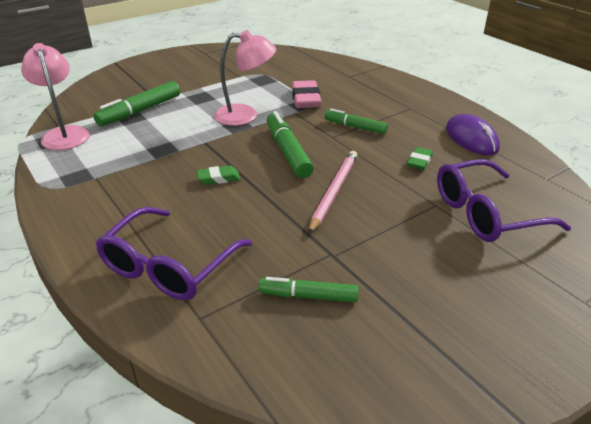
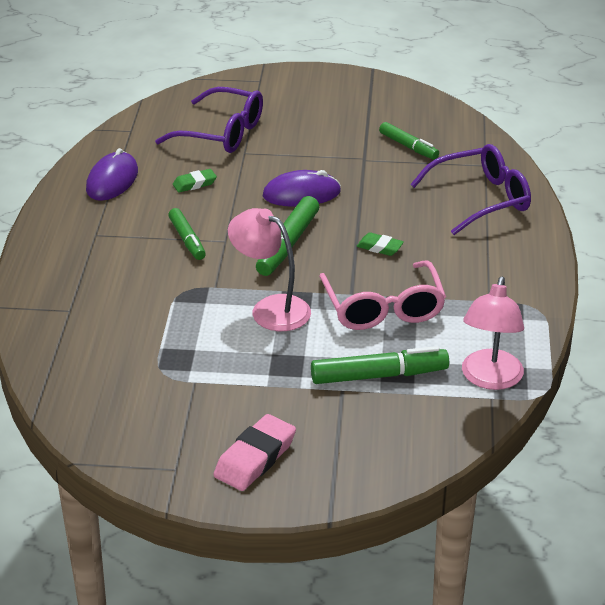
camera: 140 degrees left, 0 degrees up
pink eraser [292,80,322,108] -> pink eraser moved to [213,414,296,491]
pink pencil [309,151,357,234] -> purple mouse [263,170,341,207]
none -> pink glasses [319,260,446,330]

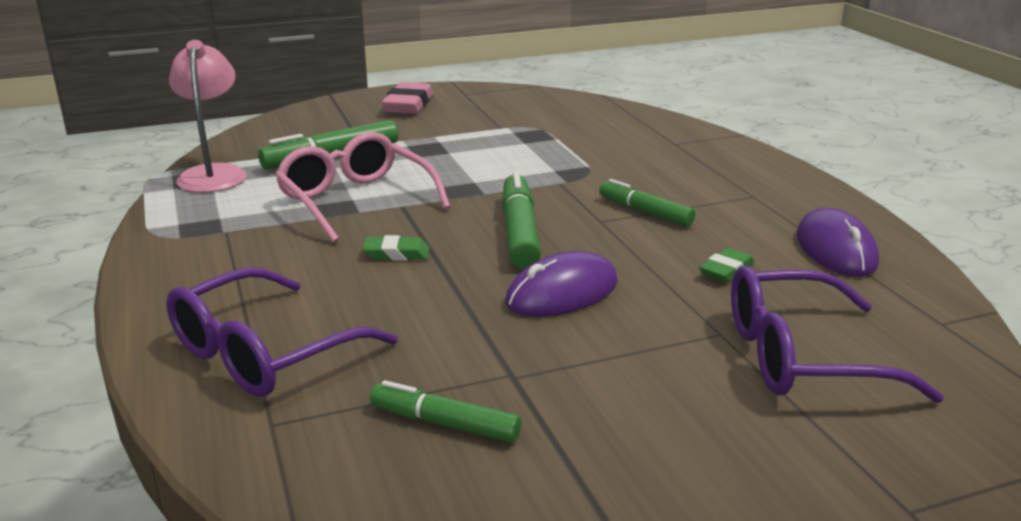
camera: 155 degrees right, 10 degrees down
pink lamp [228,208,311,331] -> none

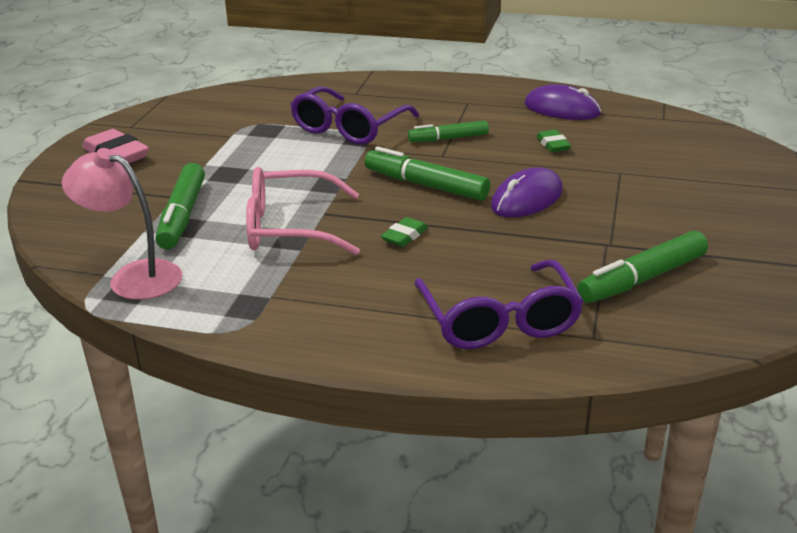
camera: 55 degrees left, 5 degrees up
green marker [370,380,521,442] -> green marker [577,231,708,303], size x1.52
purple mouse [505,251,618,317] -> purple mouse turned 45 degrees clockwise [491,167,563,218]
purple glasses [731,266,944,403] -> purple glasses moved to [290,86,419,145]

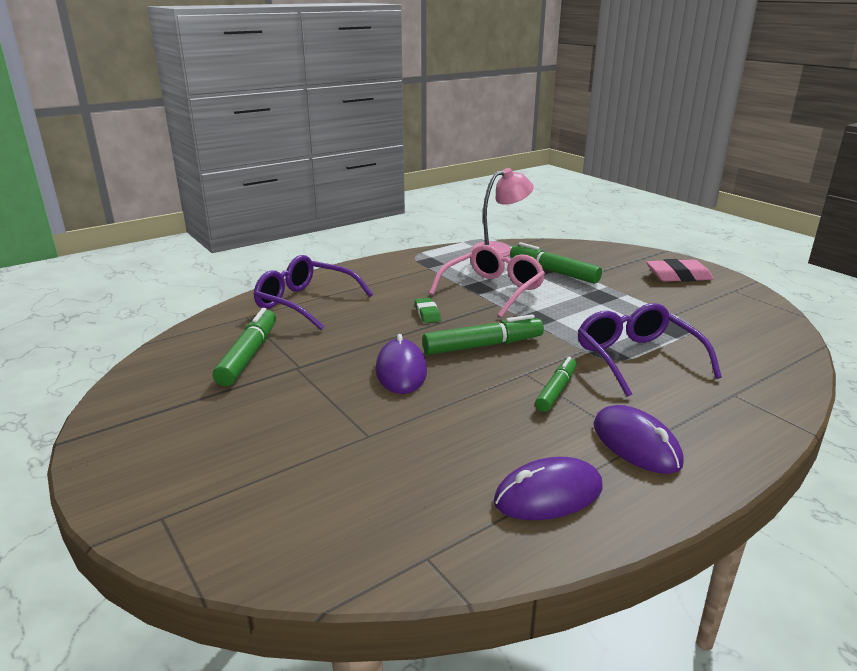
camera: 130 degrees right, 5 degrees down
green eraser [536,130,571,152] -> none
none -> purple mouse [594,405,684,474]

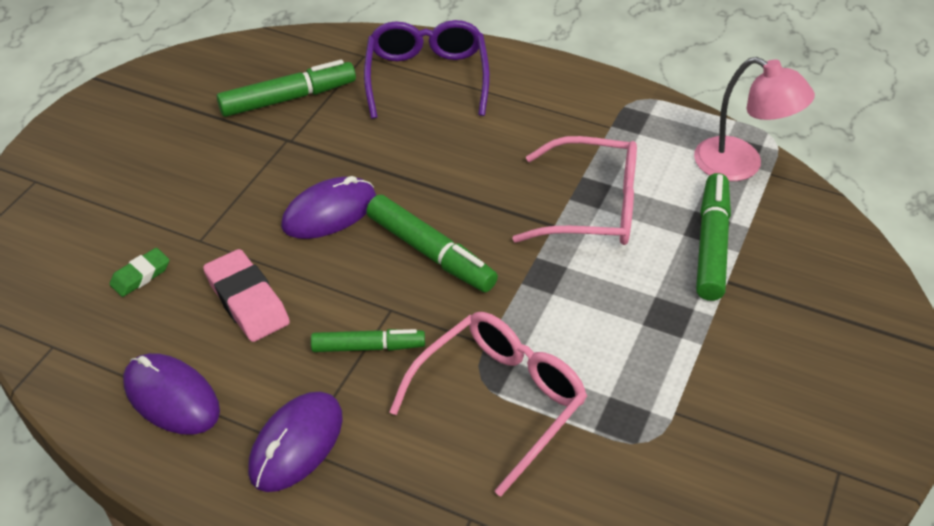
camera: 60 degrees right, 20 degrees up
green eraser [415,298,441,323] -> green eraser moved to [110,248,169,297]
purple glasses [578,303,722,397] -> pink glasses [389,312,587,497]
pink eraser [646,259,714,282] -> pink eraser moved to [203,249,290,342]

